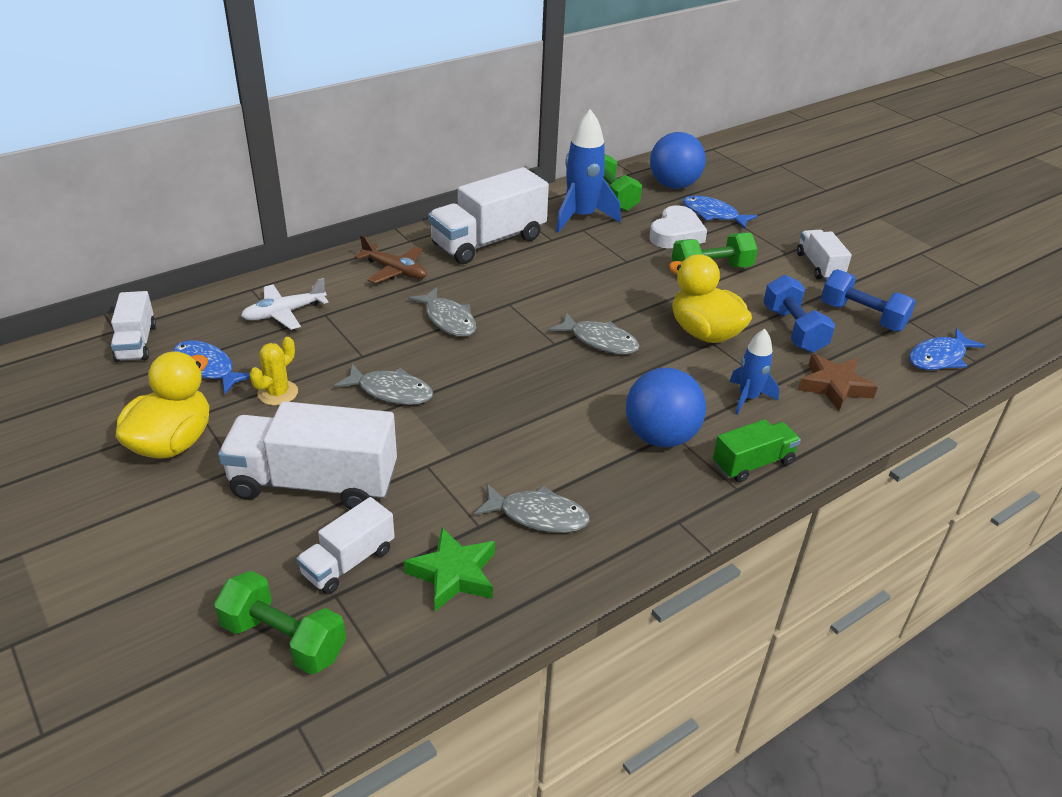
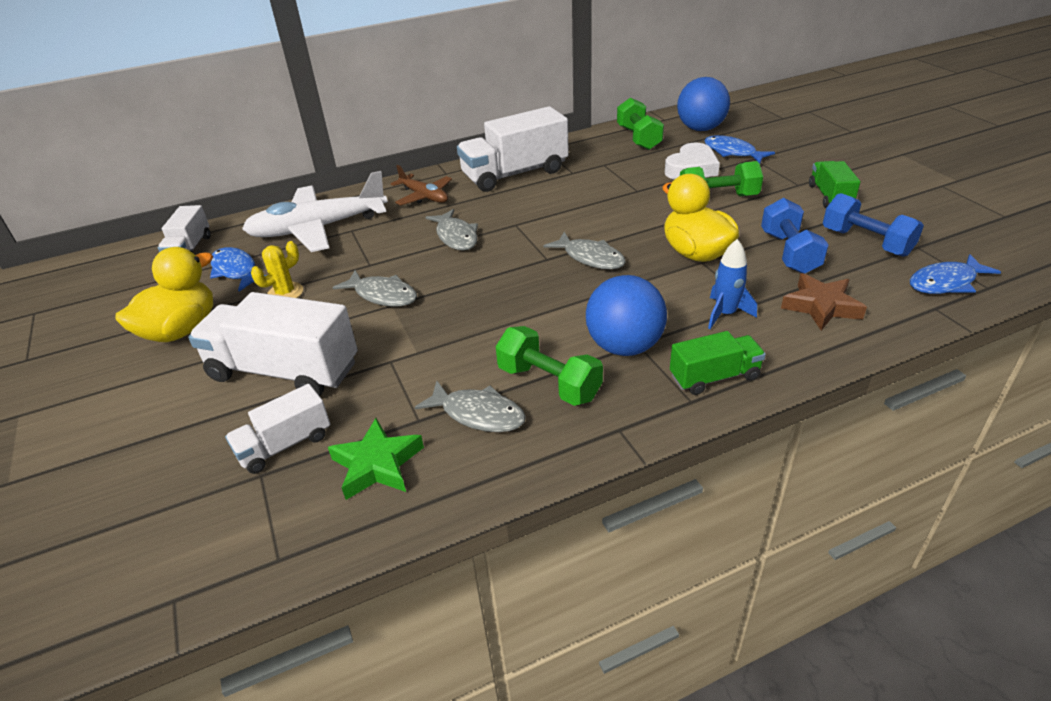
camera: 15 degrees right, 0 degrees up
green dumbbell [214,571,346,674] -> green dumbbell moved to [496,326,603,406]
white plane [241,278,329,330] -> white plane [242,171,388,252], size x1.85
blue rocket [556,109,621,233] -> none
white truck [797,230,852,281] -> green truck [809,161,860,208]

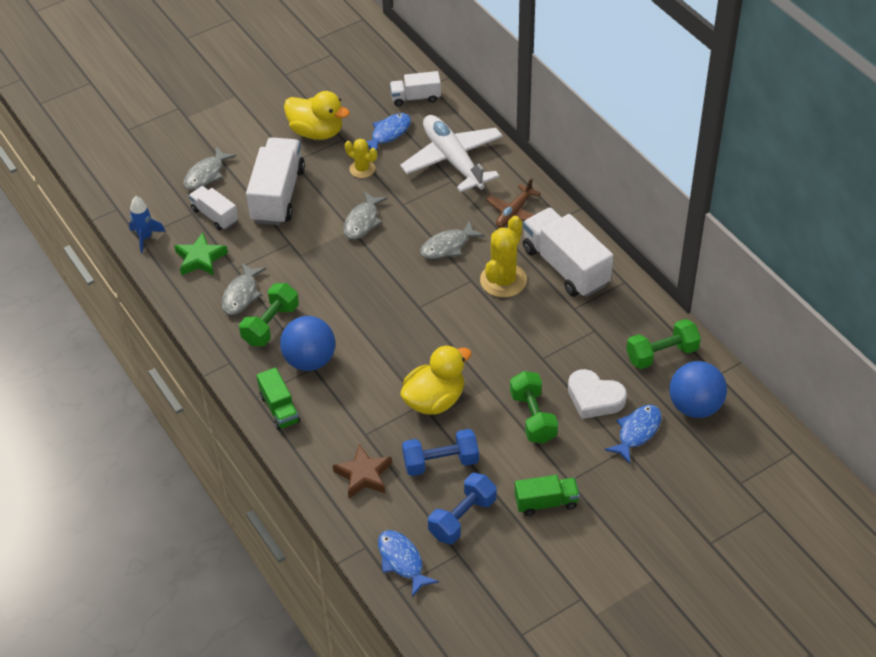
camera: 80 degrees right, 10 degrees up
grey fish [544,232,626,269] -> grey fish moved to [183,146,236,190]
blue rocket [708,239,757,329] -> blue rocket moved to [129,196,165,253]
none -> yellow cactus [480,216,527,298]

